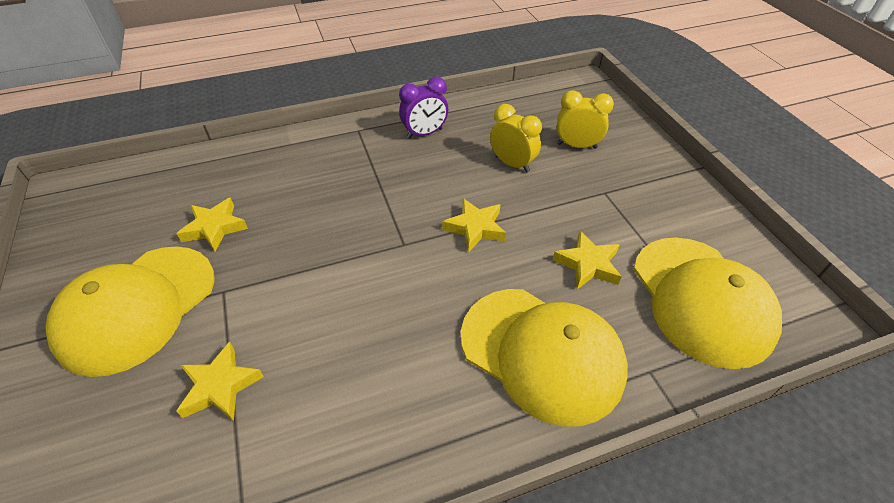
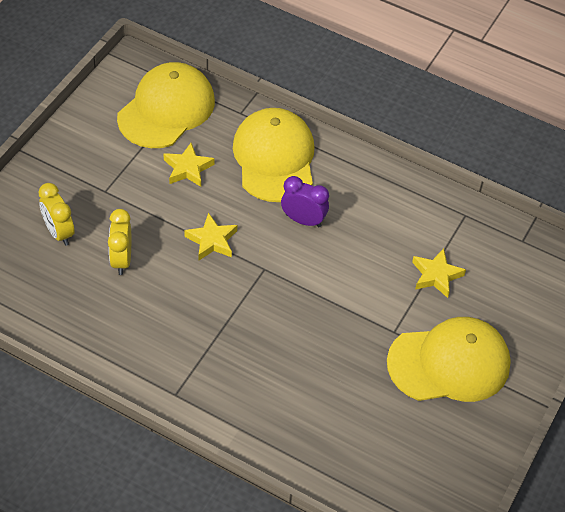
camera: 135 degrees left, 5 degrees up
yellow star [176,198,248,252] -> none
purple clock [399,77,448,139] -> purple clock moved to [281,176,329,227]

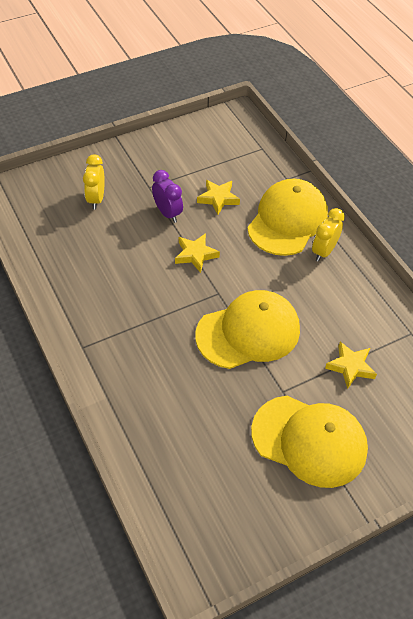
camera: 35 degrees right, 0 degrees up
yellow clock [108,209,131,275] -> yellow clock moved to [312,208,345,262]
yellow cap [117,62,215,148] -> yellow cap moved to [195,290,300,369]
purple clock [281,176,329,227] -> purple clock moved to [152,170,183,223]

